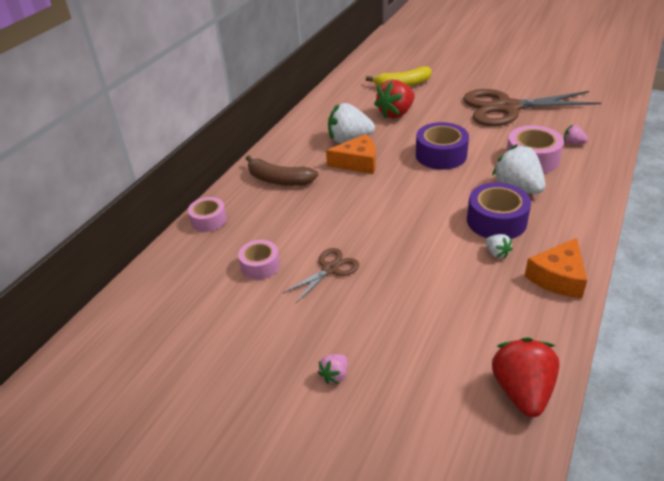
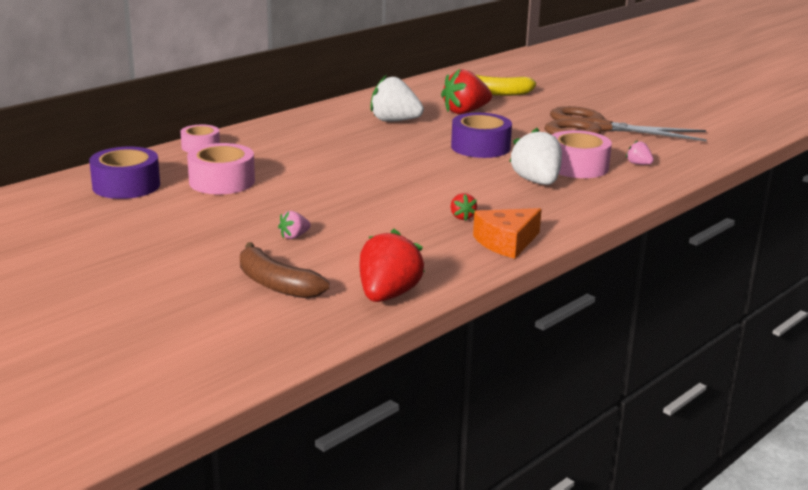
camera: 15 degrees right, 15 degrees down
pink tape [238,240,280,279] -> pink tape [187,143,255,194], size x1.58
brown banana [246,155,319,186] -> brown banana moved to [240,242,329,299]
brown scissors [283,248,359,303] -> none
pink strawberry [318,354,348,384] -> pink strawberry moved to [278,211,311,239]
orange cheese [326,134,376,174] -> none
purple tape [467,183,531,239] -> purple tape moved to [89,147,160,199]
white strawberry [485,234,513,258] -> red strawberry [451,193,477,221]

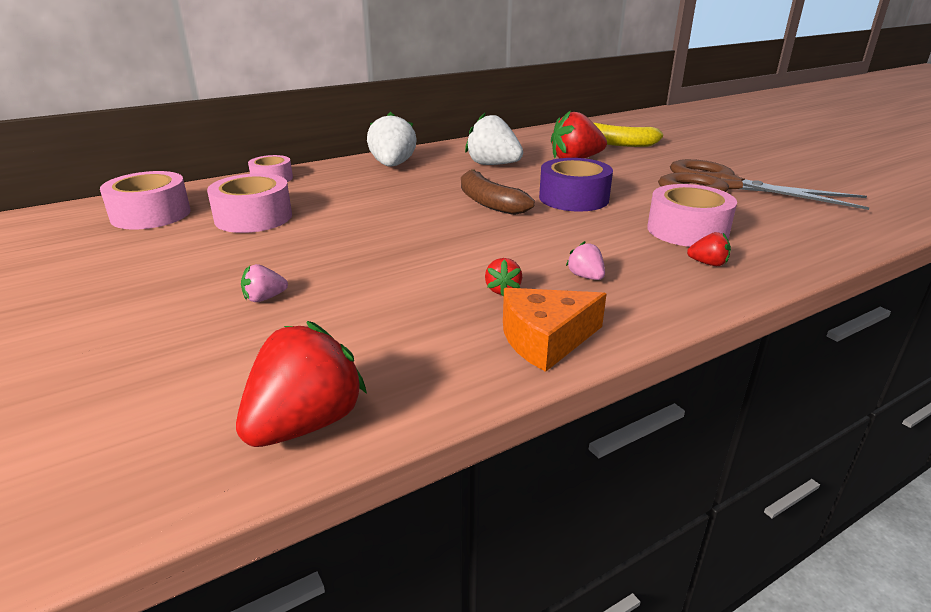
camera: 15 degrees right, 5 degrees up
purple tape [89,147,160,199] -> pink tape [100,171,191,230]
brown banana [240,242,329,299] -> brown banana moved to [461,169,535,215]
white strawberry [509,128,562,185] -> white strawberry moved to [367,112,417,167]
pink strawberry [626,140,654,165] -> pink strawberry moved to [566,241,605,280]
none -> red strawberry [687,232,731,266]

